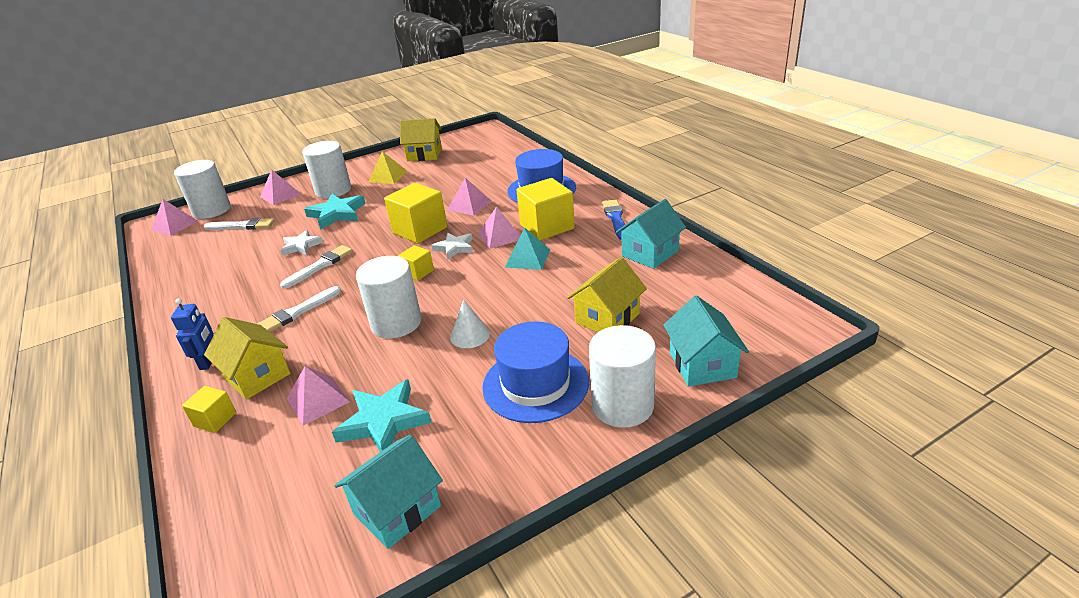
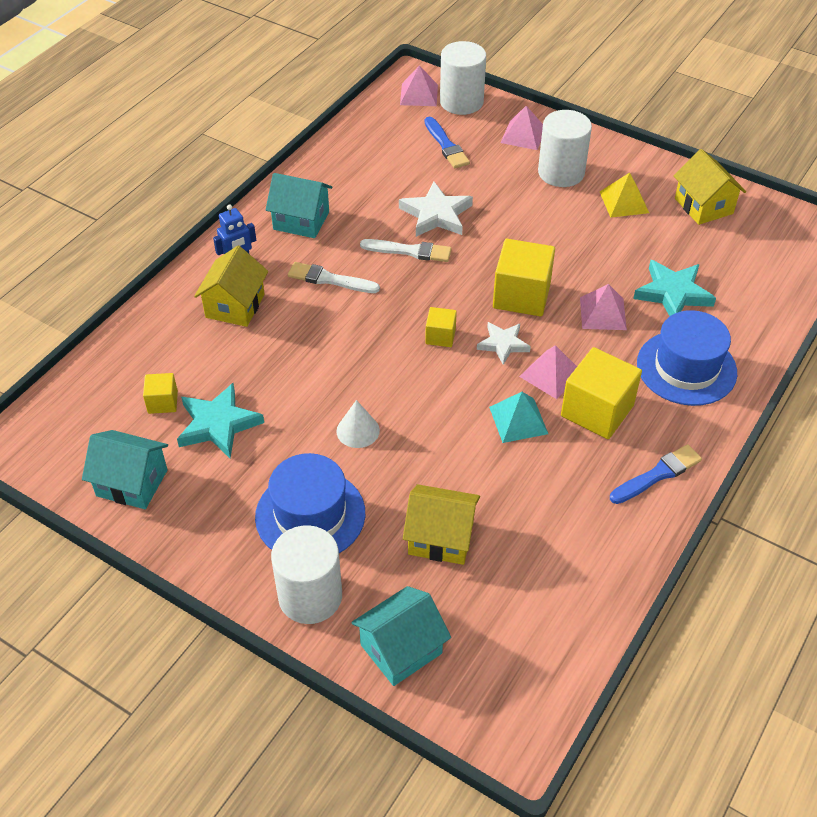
camera: 60 degrees right, 15 degrees up
yellow cube [182,386,236,433] -> yellow cube moved to [143,373,178,414]
white brush [204,218,275,230] -> blue brush [425,117,470,168]
white star [280,230,323,256] -> white star [399,182,473,237], size x1.55
pink pyramid [287,366,350,425] -> none
turquoise star [304,193,366,230] -> turquoise star moved to [633,260,716,316]
white cylinder [356,256,421,338] -> none
turquoise house [616,199,686,269] -> turquoise house moved to [266,173,333,238]

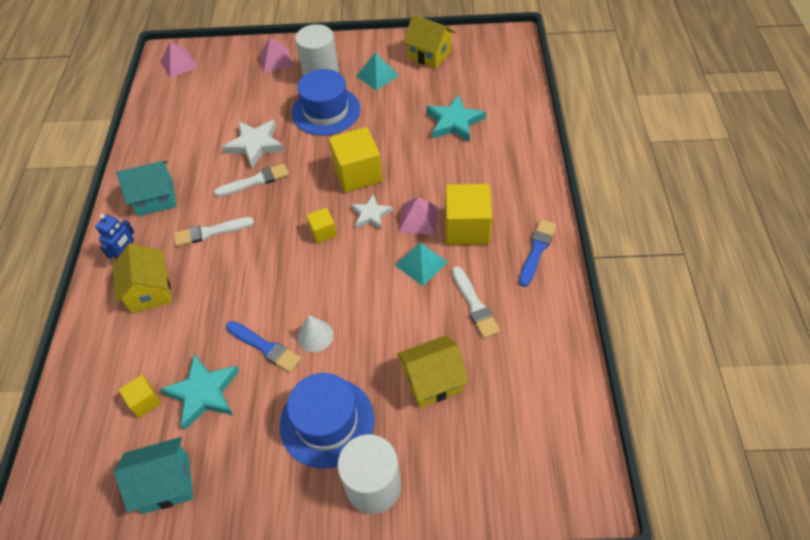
camera: 30 degrees left, 5 degrees up
turquoise house [351,586,451,686] -> none
blue brush [425,117,470,168] -> blue brush moved to [226,321,301,373]
white cylinder [440,41,486,115] -> none
pink pyramid [580,284,627,330] -> none
yellow pyramid [600,173,649,218] -> turquoise pyramid [357,52,399,91]
blue hat [637,310,737,406] -> blue hat moved to [292,69,361,136]
none -> white brush [452,266,500,338]

